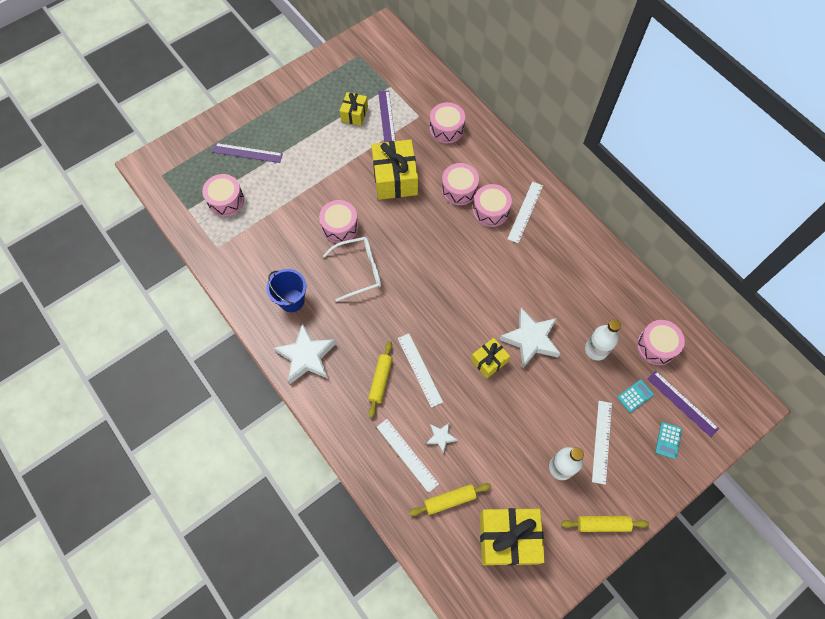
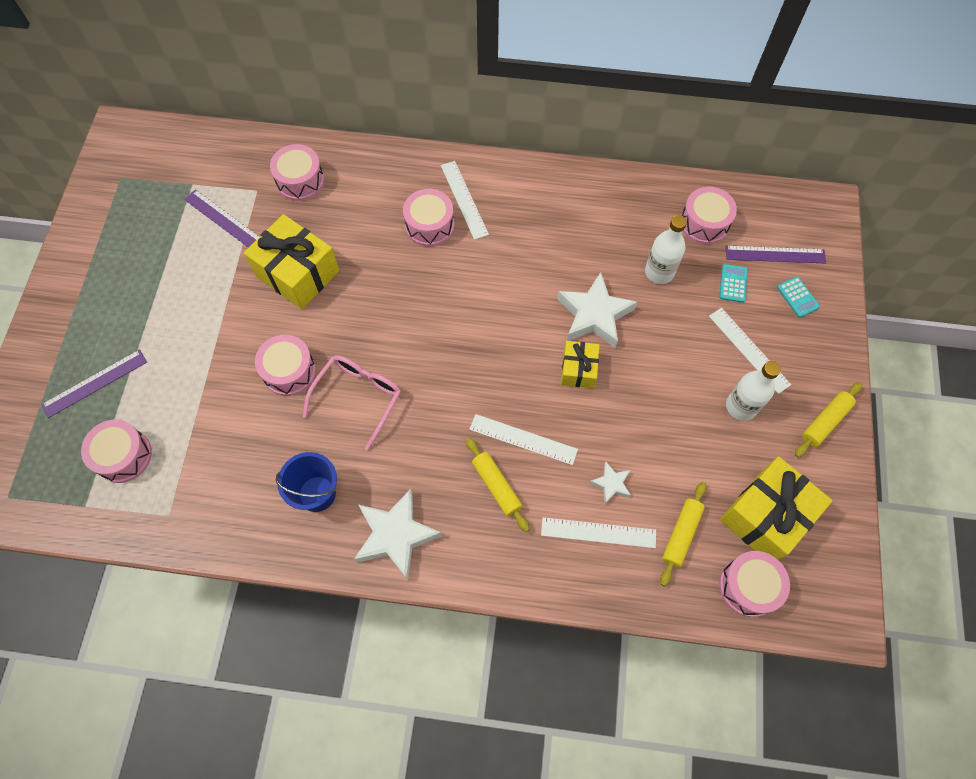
camera: 45 degrees left, 0 degrees up
white glasses [323,237,381,302] -> pink glasses [303,355,401,451]
yellow gift [340,92,368,126] -> none
pink drum [442,163,479,205] -> pink drum moved to [719,551,790,617]

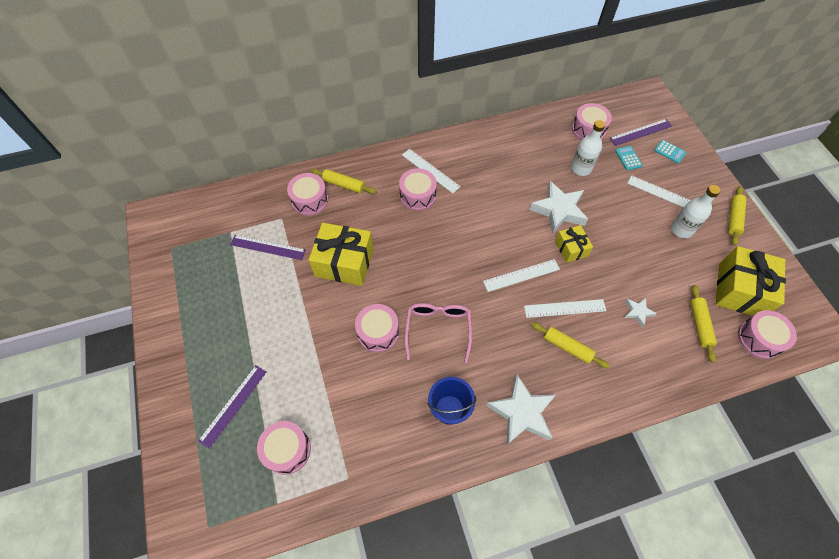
camera: 25 degrees left, 5 degrees down
white ruler [541,517,656,548] -> white ruler moved to [483,259,560,292]
none -> yellow rolling pin [311,169,377,194]

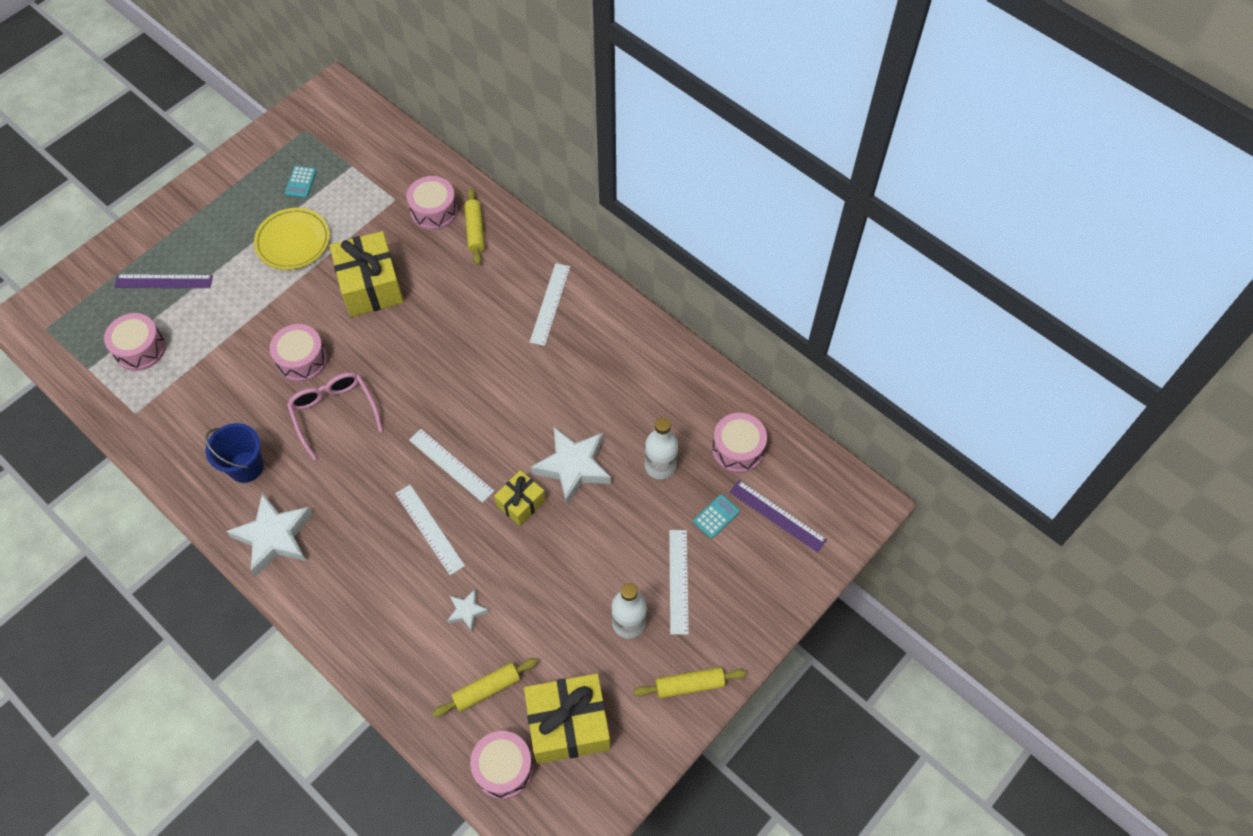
camera: 60 degrees right, 0 degrees up
purple ruler [230,235,306,260] -> none
pink drum [399,168,437,211] -> none
pink glasses [405,303,472,363] -> pink glasses turned 90 degrees counterclockwise [287,372,383,461]
yellow rolling pin [531,322,610,368] -> none
turquoise calculator [654,140,687,164] -> turquoise calculator moved to [285,166,317,198]
none -> yellow plate [254,208,330,270]

